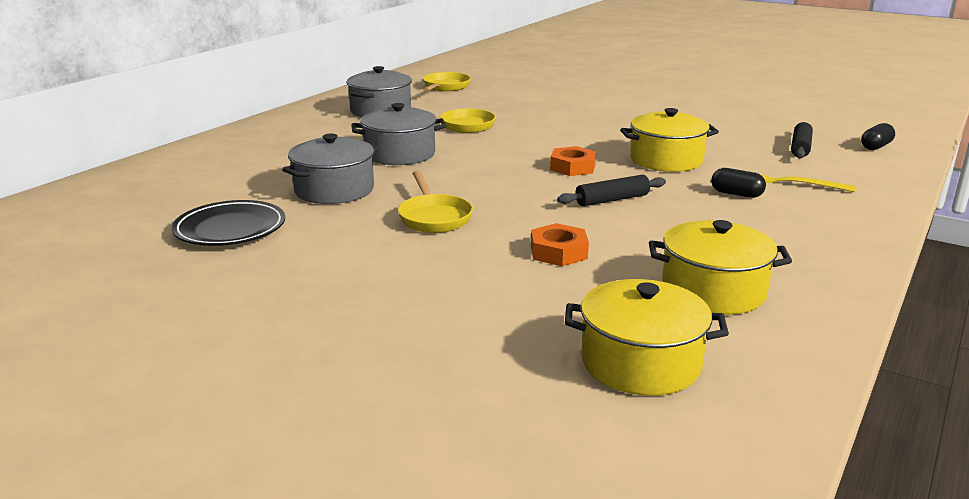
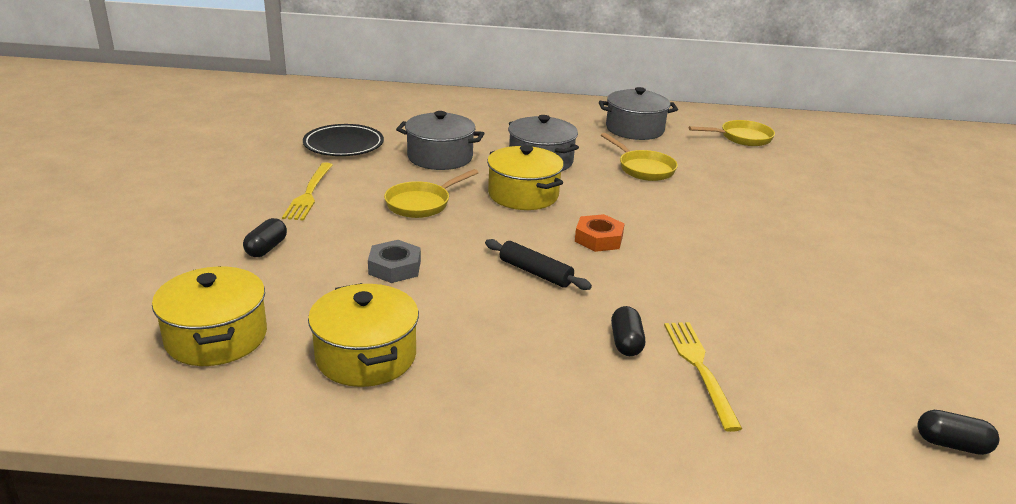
camera: 60 degrees right, 5 degrees up
orange nut [531,223,589,266] -> grey nut [368,240,421,283]
yellow pot [620,108,719,172] -> yellow pot moved to [487,145,564,210]
black rolling pin [791,122,813,158] -> none
none -> black capsule [243,218,287,257]
none -> yellow fork [282,162,333,221]

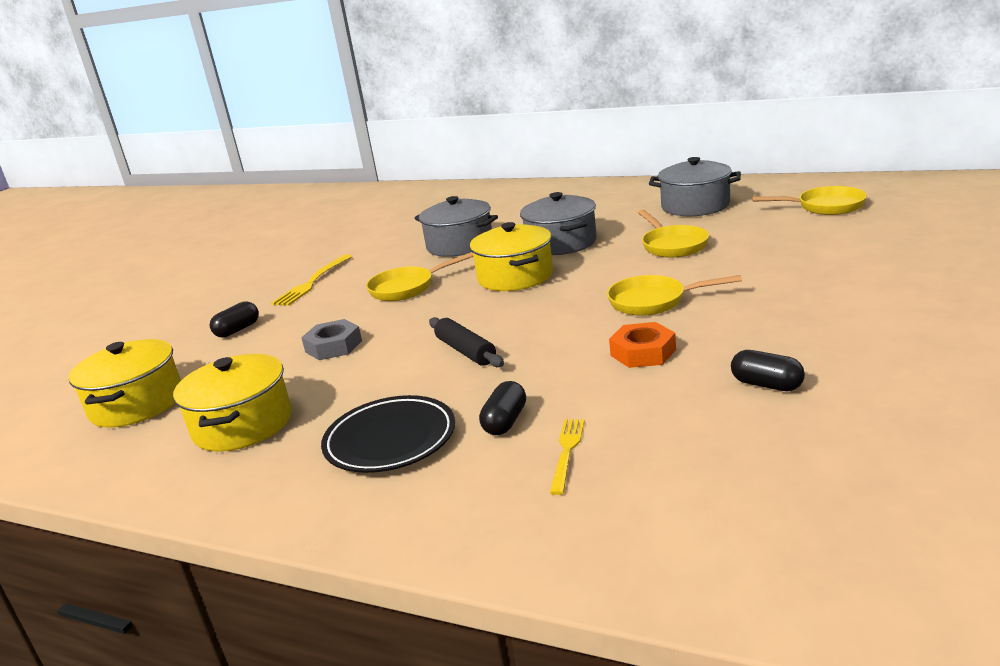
camera: 25 degrees right, 5 degrees down
black plate [303,124,384,156] -> black plate moved to [321,395,455,473]
orange nut [575,214,625,252] -> orange nut moved to [609,322,676,368]
yellow fork [664,322,742,432] -> yellow fork [550,419,585,495], size x0.65
black capsule [918,410,999,455] -> black capsule moved to [731,350,805,391]
none -> yellow pan [607,275,742,316]

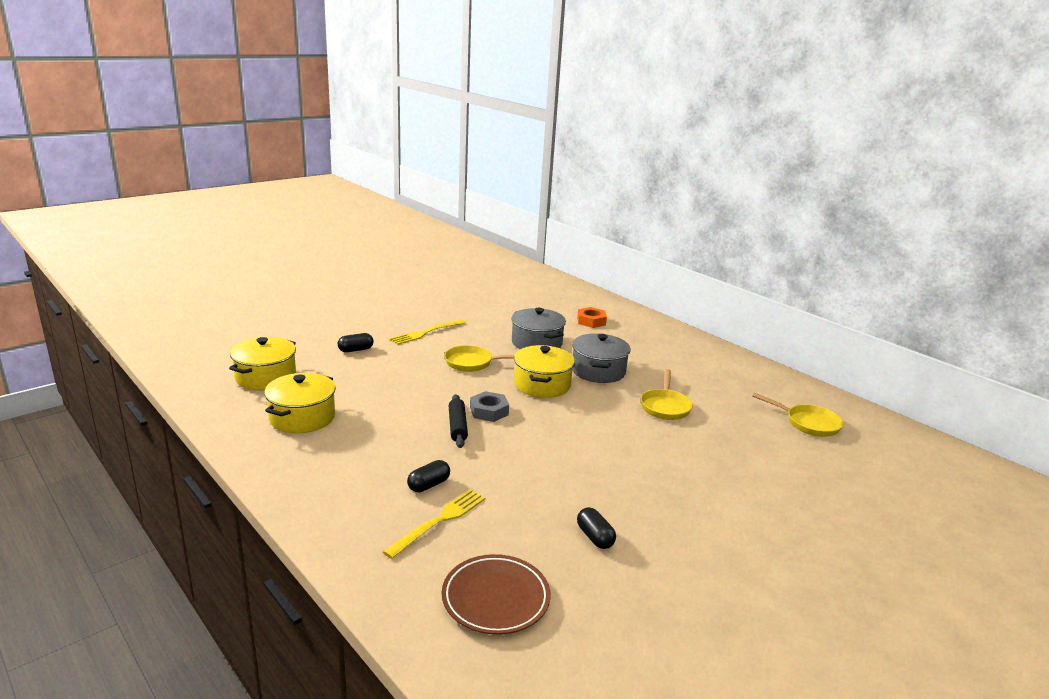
camera: 20 degrees right, 0 degrees up
grey nut [301,319,362,360] -> grey nut moved to [470,391,509,422]
black plate [321,395,455,473] -> none
yellow fork [550,419,585,495] -> yellow fork [383,489,485,559], size x1.54
yellow pan [607,275,742,316] -> none
orange nut [609,322,676,368] -> orange nut moved to [577,307,607,328]
grey pot [649,157,741,216] -> none
none -> brown plate [442,554,551,635]

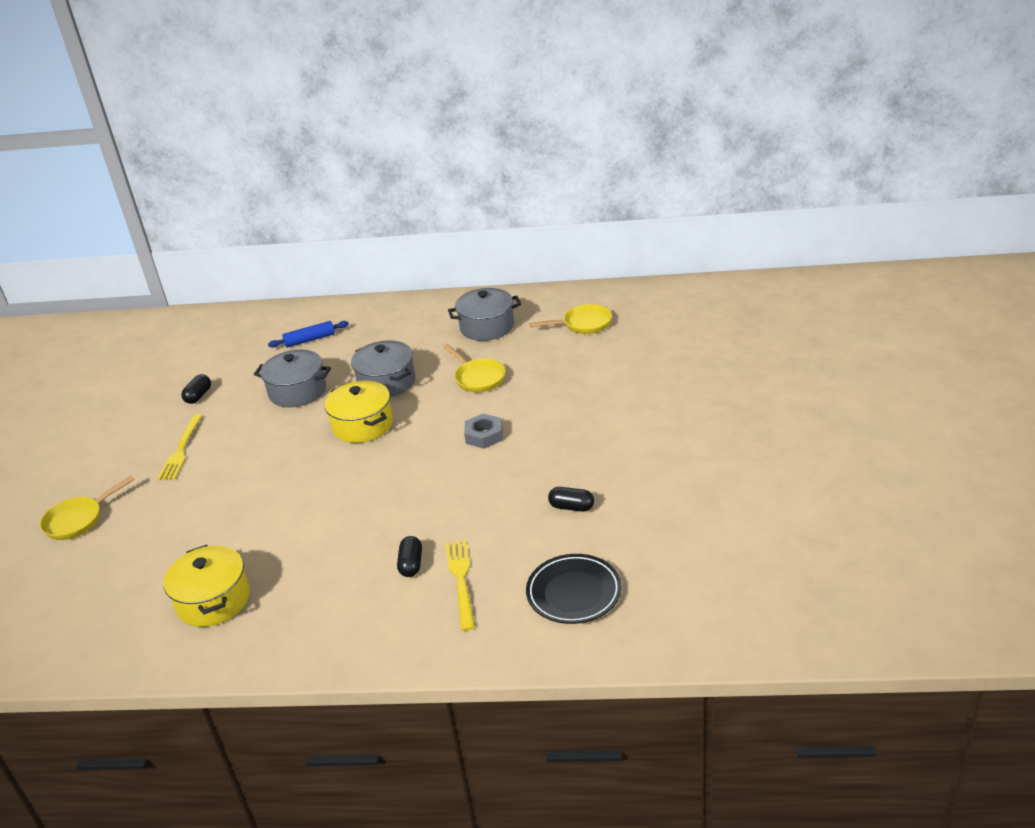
camera: 40 degrees left, 10 degrees up
yellow pot [229,337,296,390] -> none
black capsule [338,333,374,352] -> black capsule moved to [181,374,211,404]
brown plate [442,554,551,635] -> black plate [526,554,622,624]
yellow pan [444,345,515,372] -> yellow pan moved to [40,476,135,540]
black rolling pin [449,394,468,448] -> none
grey nut [470,391,509,422] -> grey nut moved to [464,413,502,449]
orange nut [577,307,607,328] -> blue rolling pin [268,321,349,348]
none -> grey pot [448,288,521,341]

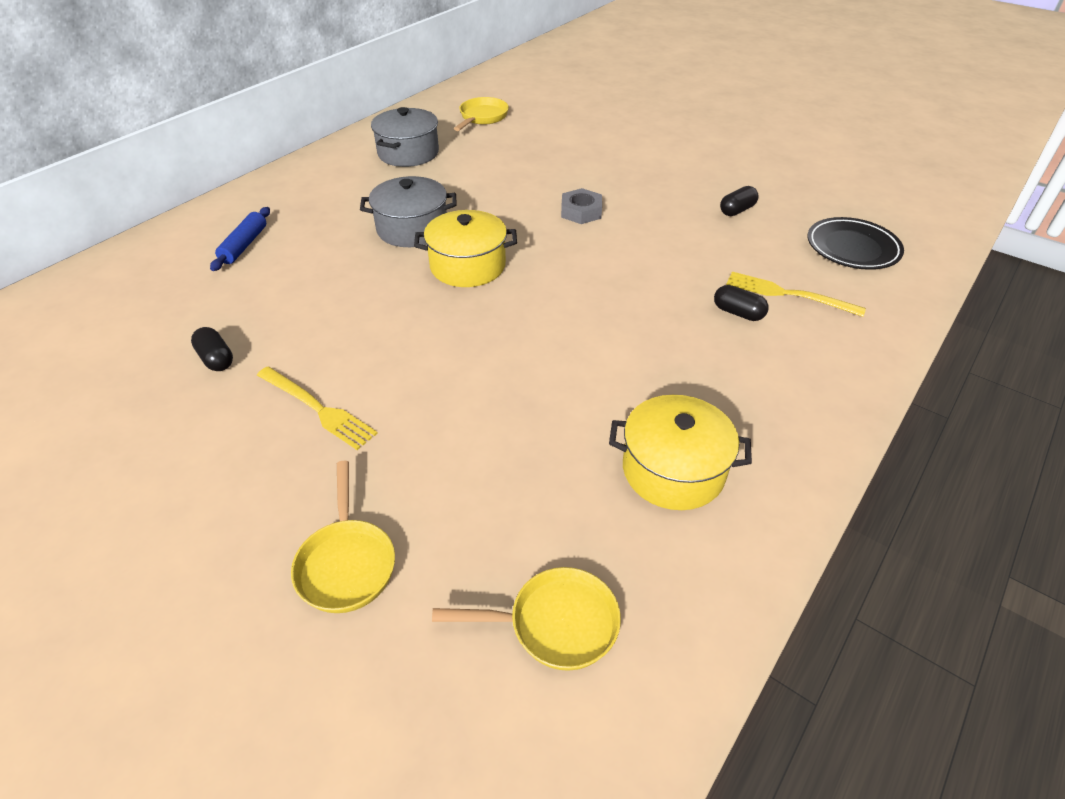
camera: 60 degrees left, 10 degrees up
grey pot [254,350,331,407] -> none
yellow pan [443,344,505,392] -> yellow pan moved to [432,567,621,671]

